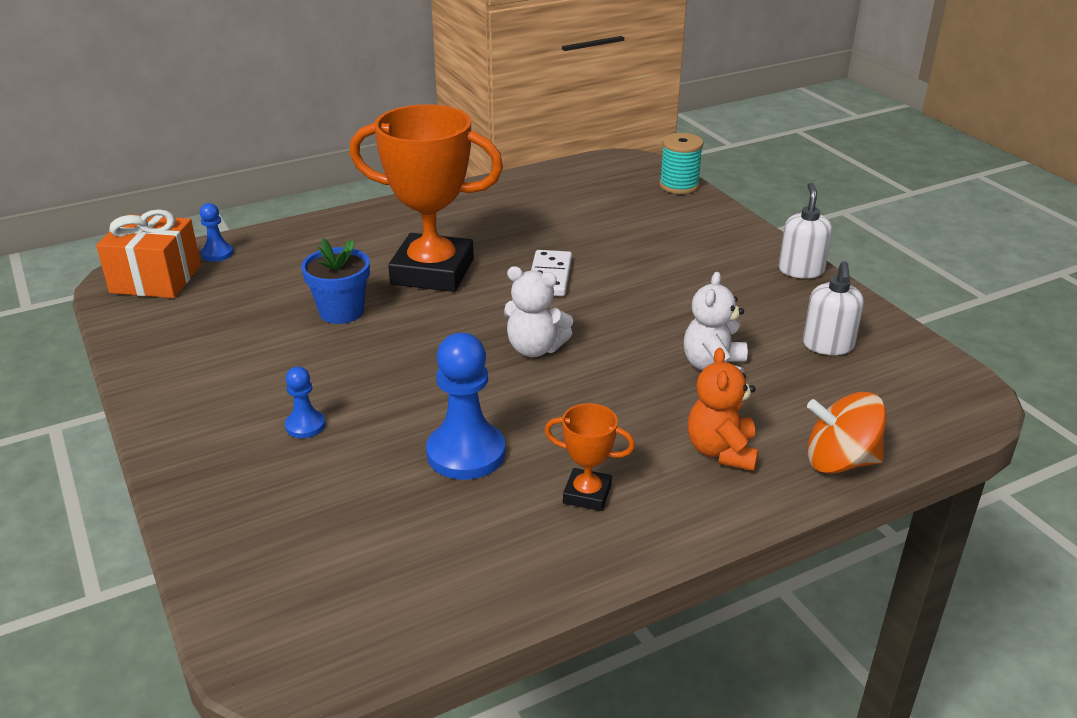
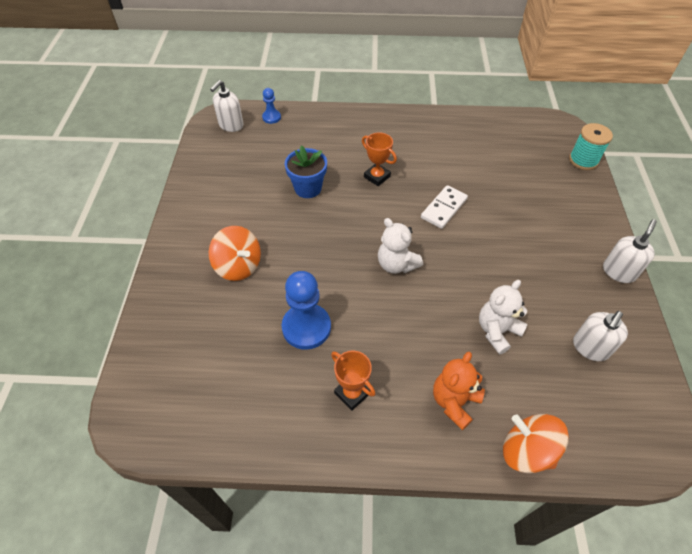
camera: 30 degrees right, 20 degrees up
orange gift [96,209,201,298] -> white soap dispenser [210,80,243,132]
blue pawn [285,367,325,438] -> orange spinning top [209,226,261,281]
orange trophy [350,104,503,292] -> orange trophy [362,132,397,186], size x0.45

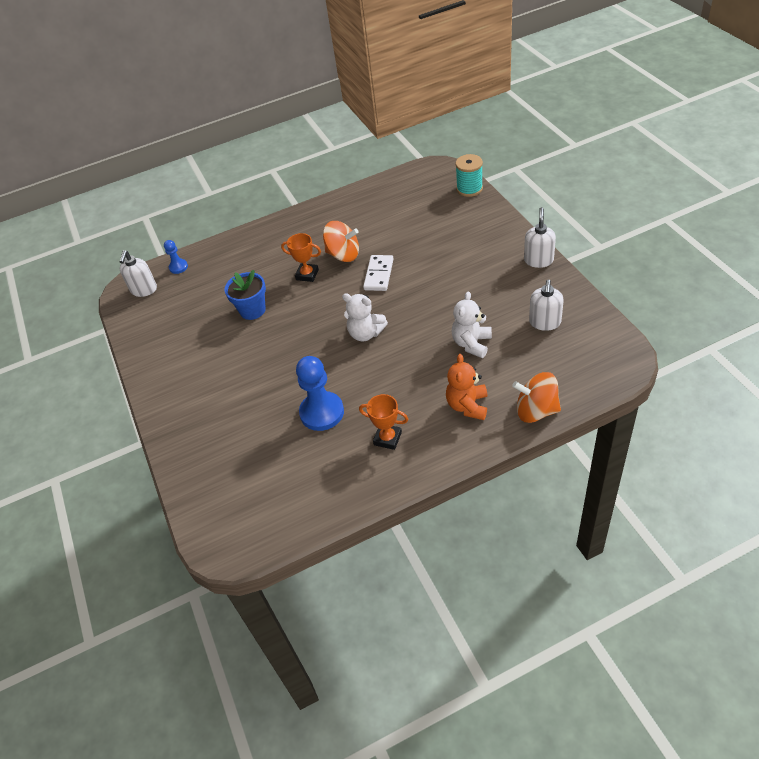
camera: 20 degrees left, 5 degrees down
orange spinning top [209,226,261,281] -> orange spinning top moved to [323,221,359,262]

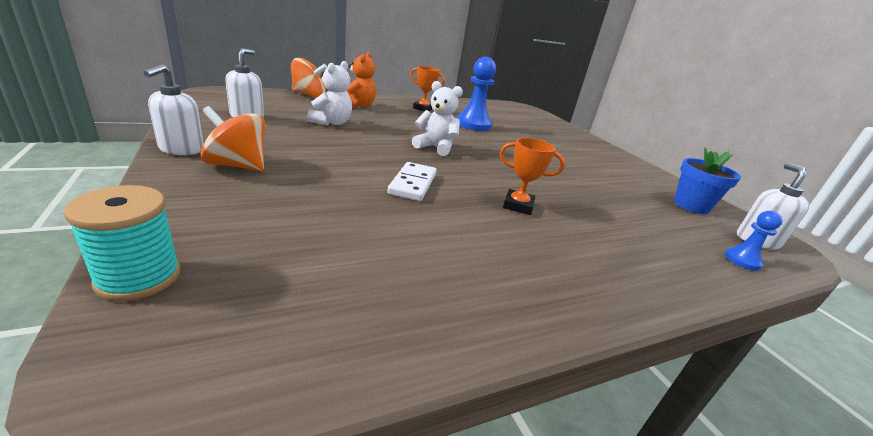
camera: 170 degrees right, 20 degrees down
blue flower pot [225,270,266,320] -> blue flower pot moved to [674,147,741,214]
orange spinning top [323,221,359,262] -> orange spinning top moved to [200,106,265,171]

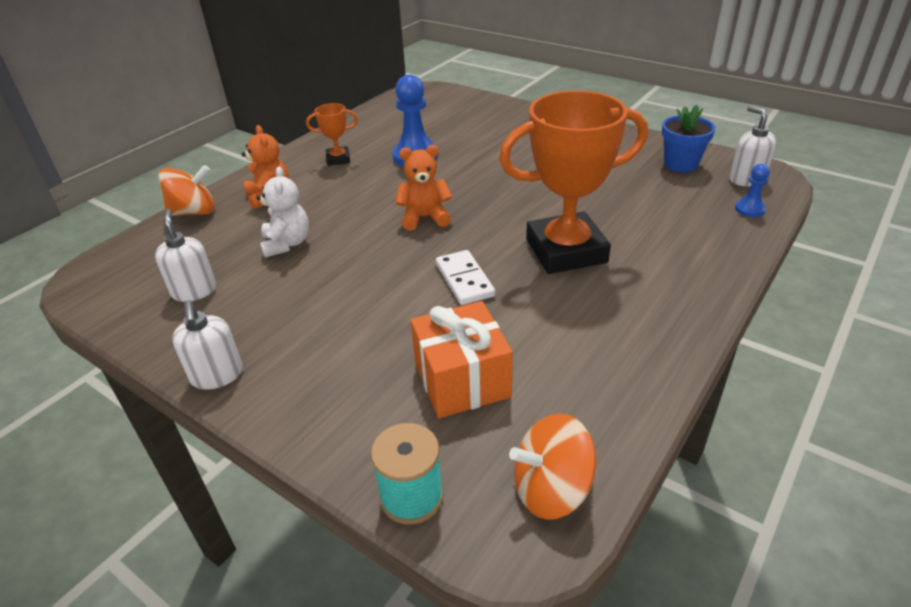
camera: 25 degrees left, 10 degrees up
orange spinning top [200,106,265,171] -> orange spinning top moved to [509,414,596,520]
white teddy bear [412,81,463,156] -> orange teddy bear [396,145,452,230]
orange trophy [500,138,565,215] -> orange trophy [499,90,648,274], size x2.25
none -> orange gift [410,301,513,418]

